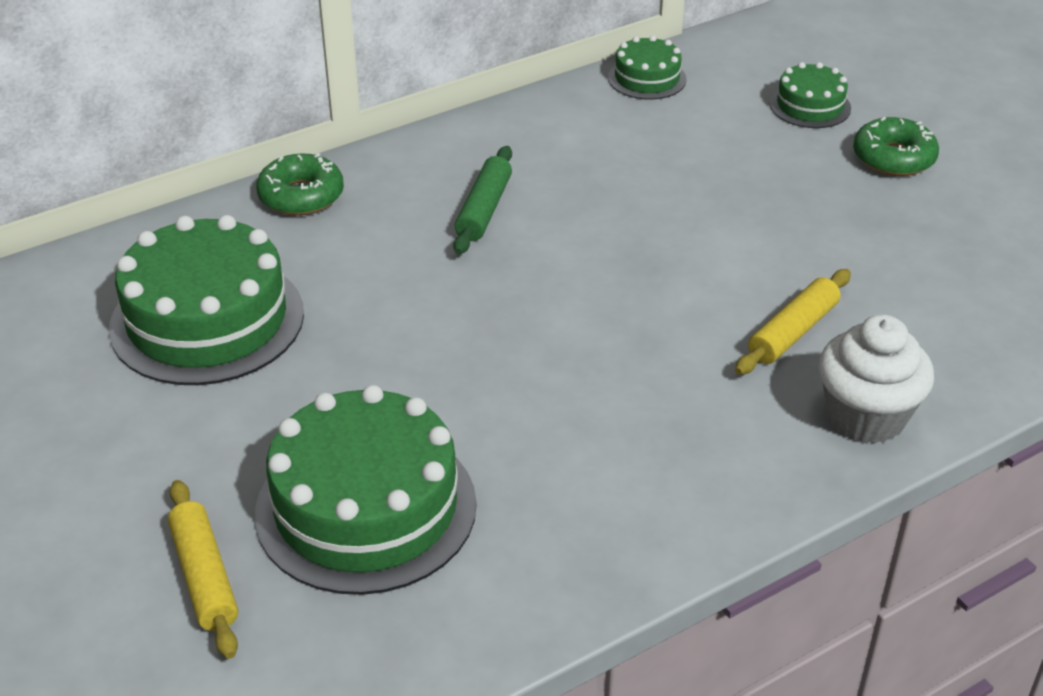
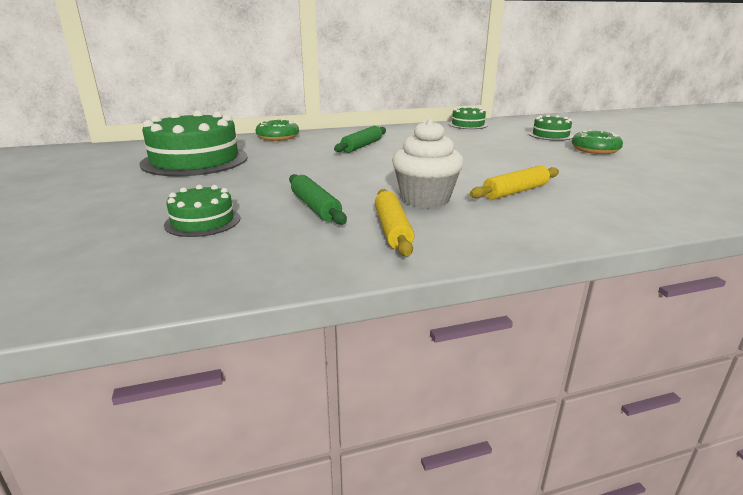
camera: 15 degrees right, 15 degrees down
yellow rolling pin [168,480,238,659] -> yellow rolling pin moved to [375,189,415,256]
green cake [255,385,477,595] -> green cake [164,185,240,237], size x0.50
white cupcake [819,315,934,444] -> white cupcake moved to [392,119,464,208]
none -> green rolling pin [289,174,347,225]

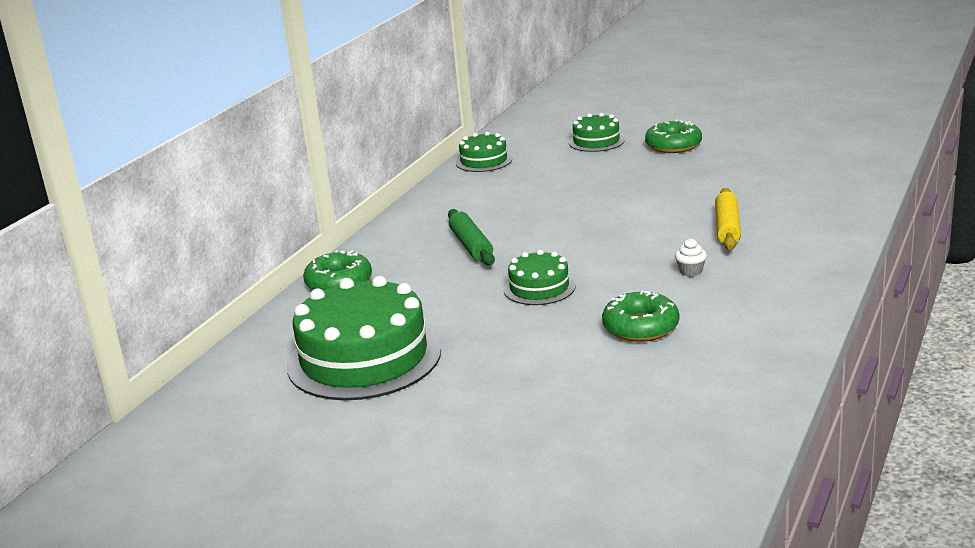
camera: 45 degrees left, 0 degrees up
green cake [164,185,240,237] -> green cake moved to [504,250,575,305]
green rolling pin [289,174,347,225] -> green donut [602,290,679,342]
yellow rolling pin [375,189,415,256] -> none
white cupcake [392,119,464,208] -> white cupcake [675,238,707,277], size x0.41

